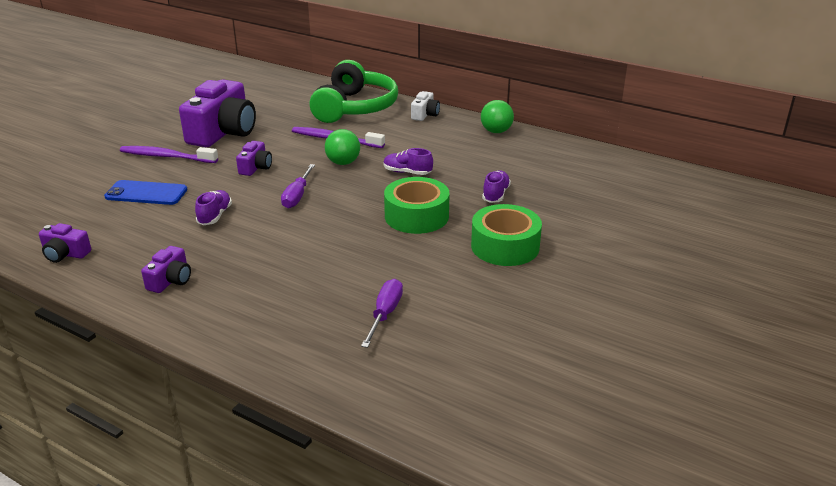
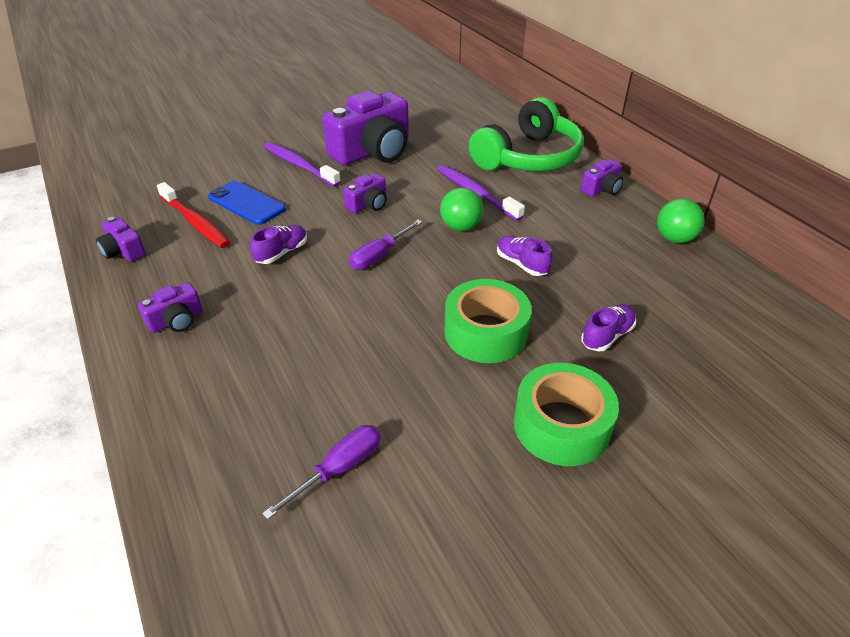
camera: 30 degrees right, 10 degrees up
white camera [411,91,440,121] -> purple camera [581,159,624,196]
none -> red toothbrush [157,182,230,248]

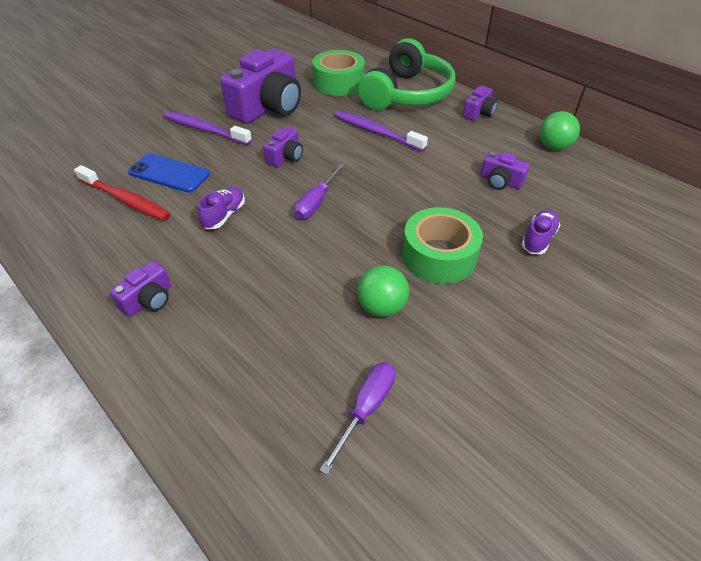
camera: 15 degrees left, 5 degrees up
purple camera [96,217,146,262] -> purple camera moved to [480,152,530,190]
green ball [440,187,483,231] -> green ball moved to [357,265,409,317]
purple shoe [497,236,552,276] -> none
green tape [514,363,619,466] -> green tape moved to [312,50,365,96]

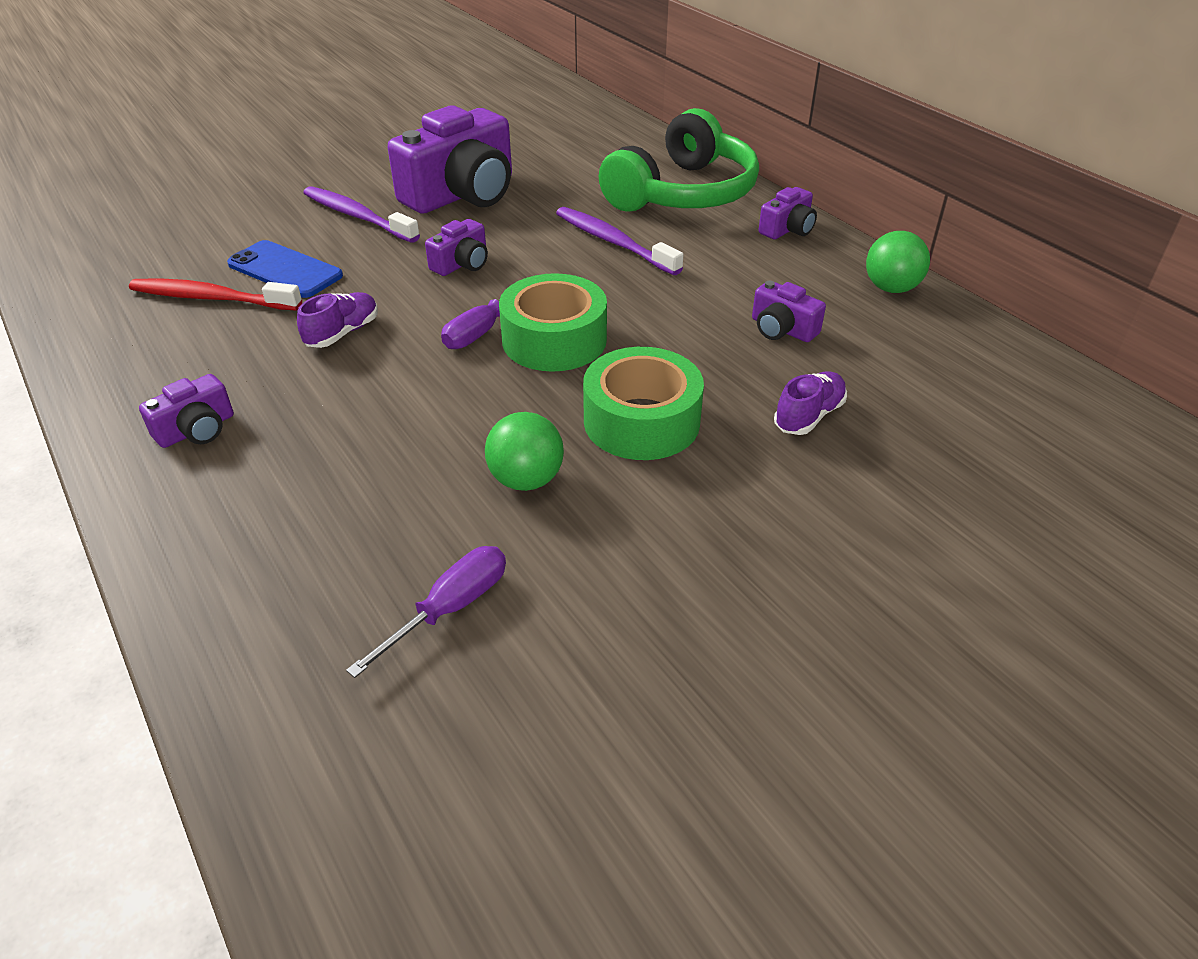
camera: 10 degrees right, 5 degrees down
red toothbrush [74,165,171,221] -> red toothbrush turned 150 degrees clockwise [129,279,302,311]
green tape [312,50,365,96] -> green tape moved to [499,273,607,372]

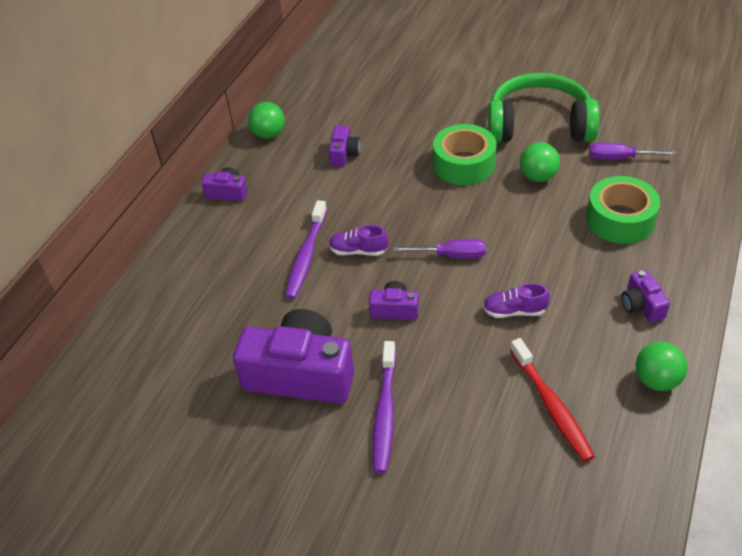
camera: 120 degrees left, 5 degrees up
purple camera [139,374,234,448] -> purple camera turned 120 degrees counterclockwise [621,270,670,323]
blue phone [227,240,343,298] -> none
green tape [499,273,607,372] -> green tape moved to [586,176,660,244]
green headphones [599,108,759,212] -> green headphones moved to [488,73,600,143]
purple shoe [774,372,847,435] -> purple shoe moved to [329,225,388,256]
none -> green ball [636,342,688,391]

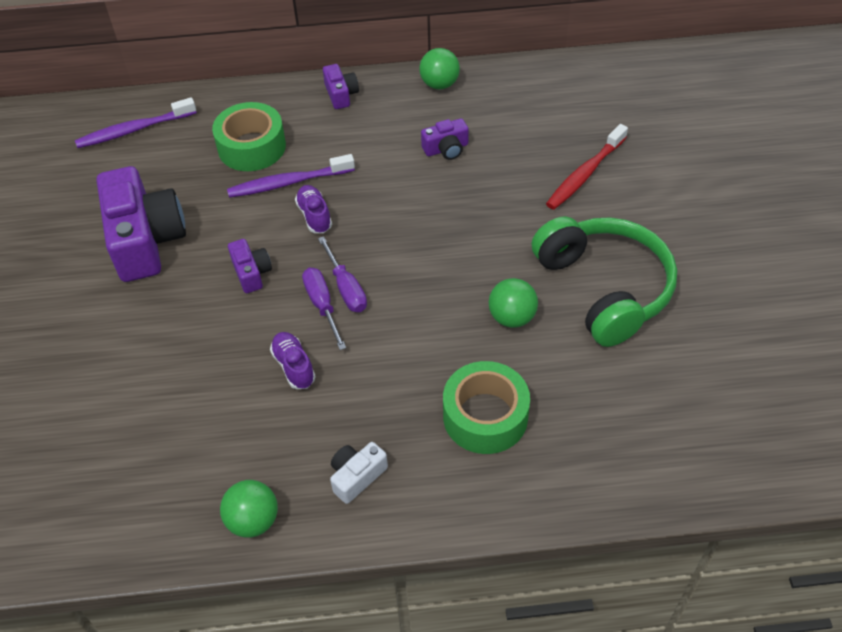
camera: 60 degrees right, 5 degrees up
purple toothbrush [373,341,396,473] -> purple toothbrush moved to [75,97,197,148]
green tape [433,124,497,185] -> green tape moved to [212,102,286,171]
red toothbrush [510,338,595,462] -> red toothbrush moved to [546,124,628,210]
purple screwdriver [589,143,677,160] -> purple screwdriver moved to [302,268,346,350]
purple camera [621,270,670,323] -> white camera [330,442,388,504]

